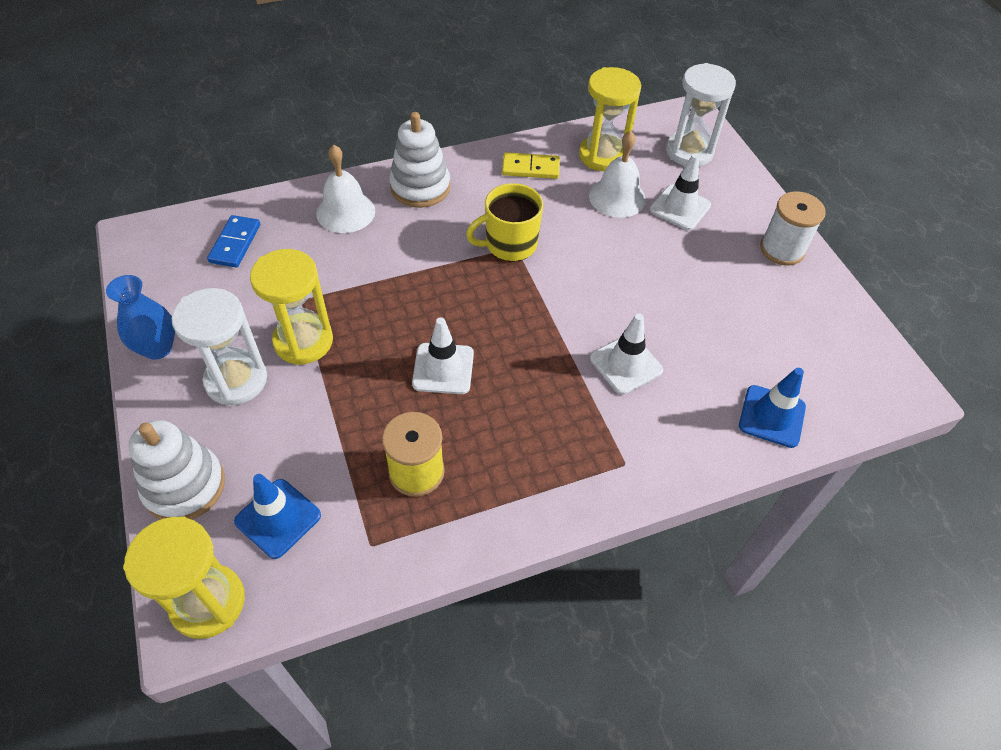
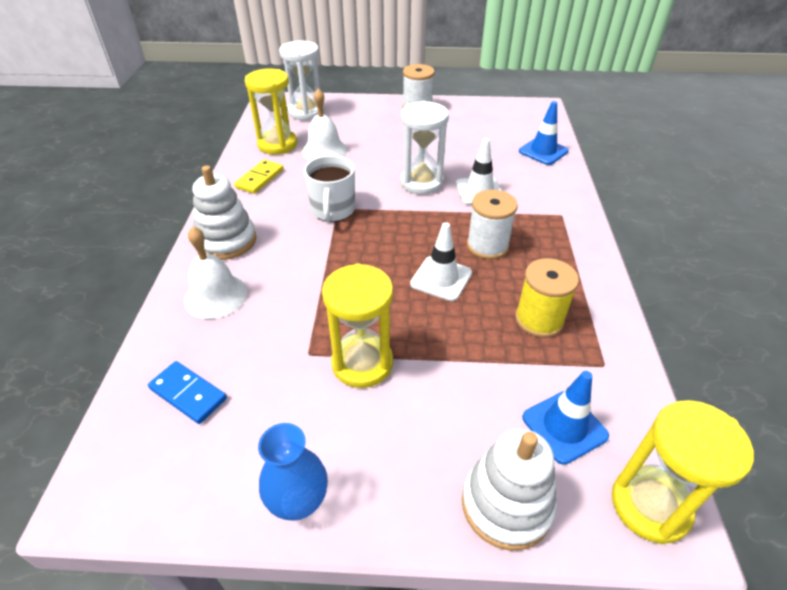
camera: 65 degrees left, 10 degrees down
white hourglass [172,288,267,406] -> white hourglass moved to [401,101,449,195]
yellow mug [466,183,543,262] -> white mug [304,155,355,222]
white traffic cone [650,153,711,230] -> none
none -> white spool [467,190,518,260]

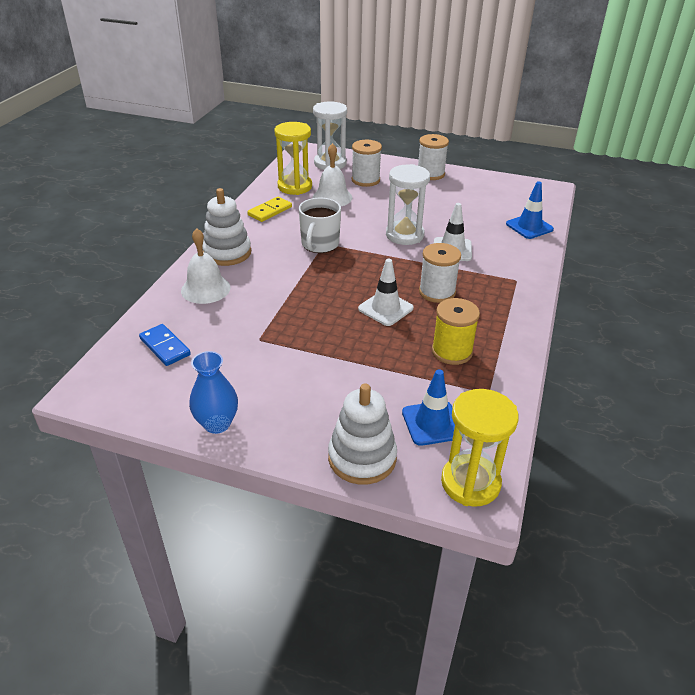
camera: 15 degrees right, 5 degrees down
yellow hourglass [322,263,393,388] -> none
none -> white spool [351,140,382,187]

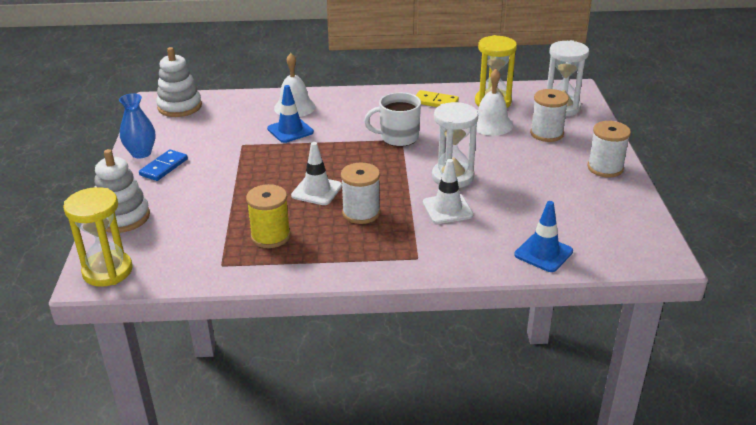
camera: 70 degrees right, 5 degrees down
blue domino [139,324,191,366] -> blue domino moved to [139,149,188,181]
white stacking toy [202,188,251,266] -> white stacking toy moved to [156,47,202,117]
blue traffic cone [402,369,463,446] -> blue traffic cone moved to [267,85,314,143]

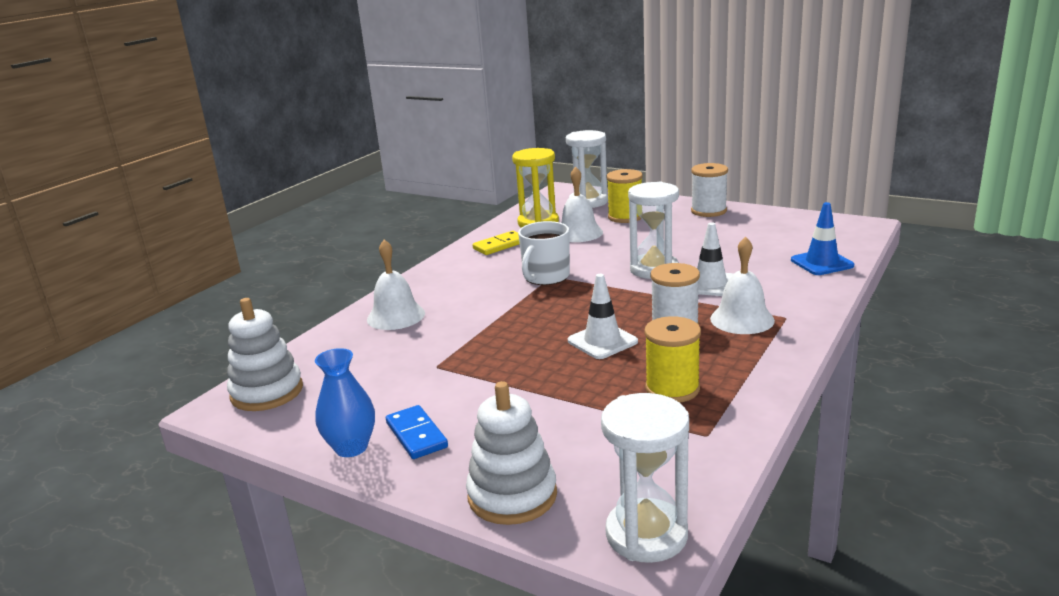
camera: 55 degrees left, 10 degrees down
yellow hourglass [63,187,133,287] -> white hourglass [601,393,689,563]
blue traffic cone [267,85,314,143] -> none
white spool [530,89,569,142] -> yellow spool [607,169,643,223]
none -> white bell [710,237,775,334]

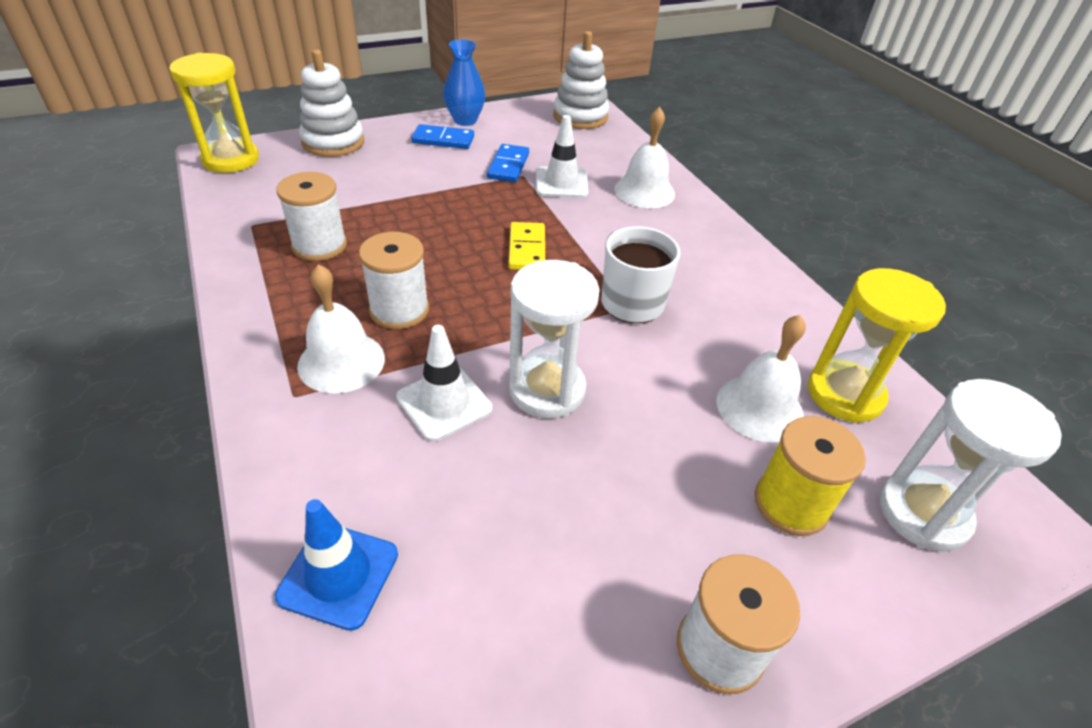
camera: 120 degrees right, 20 degrees up
yellow domino [473,231,520,255] -> yellow domino moved to [508,222,545,270]
white traffic cone [568,274,638,359] -> white traffic cone moved to [536,115,588,198]
white hourglass [601,393,689,563] -> yellow hourglass [169,53,259,173]
yellow spool [644,316,701,403] -> white spool [276,172,347,261]
none -> blue domino [487,144,529,182]

